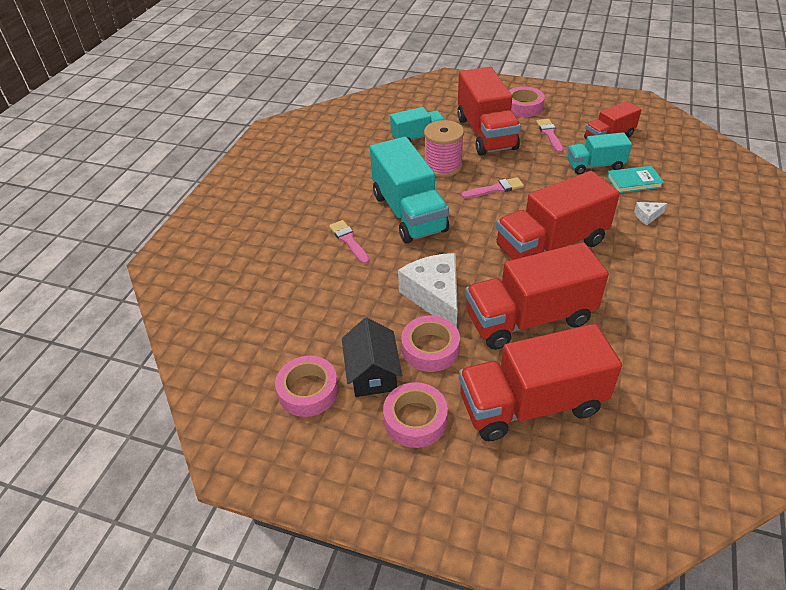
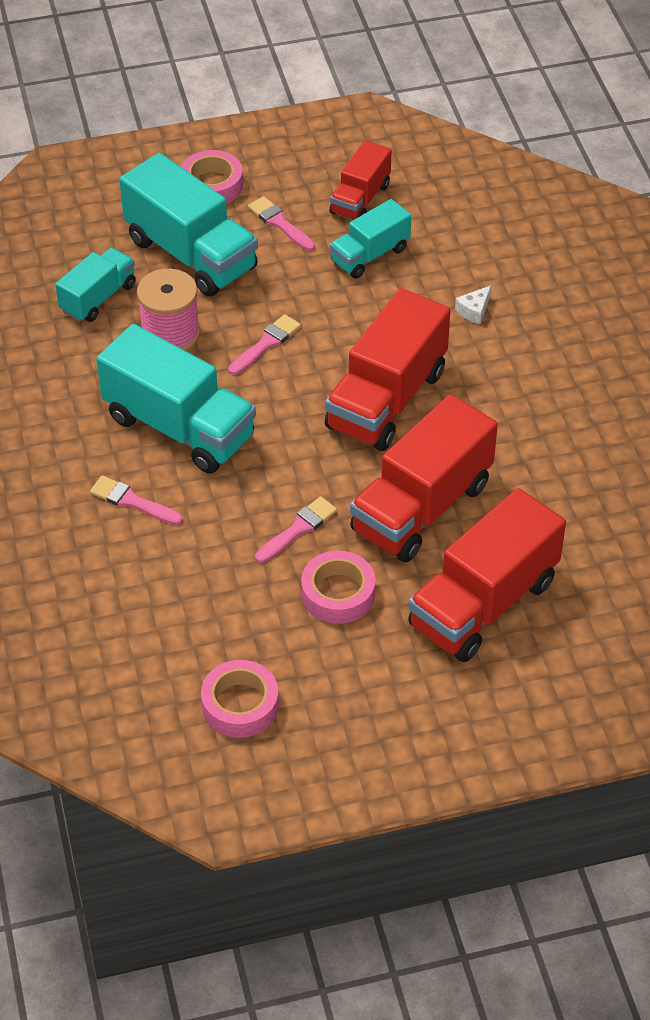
camera: 35 degrees left, 5 degrees up
black house [342,318,402,397] -> none
pink tape [383,382,448,448] -> none
white cheese [398,253,457,327] -> pink brush [255,496,337,563]
red truck [457,67,521,155] -> turquoise truck [119,153,258,297]
turquoise book [607,166,664,193] -> none

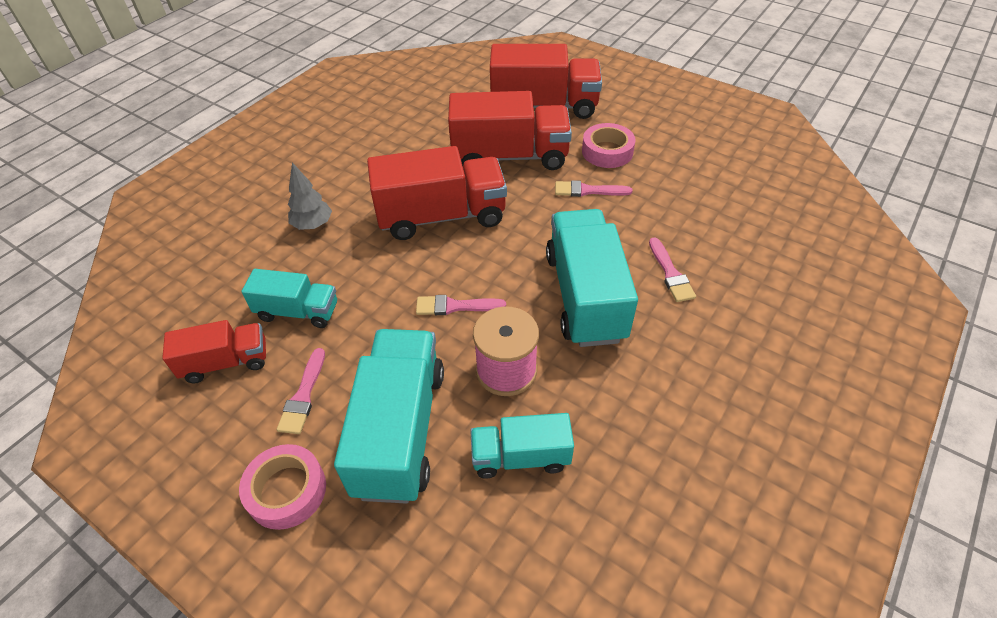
camera: 130 degrees left, 0 degrees up
pink tape [201,660,279,738] -> none
white cheese [455,285,491,324] -> grey tree [288,162,332,230]

